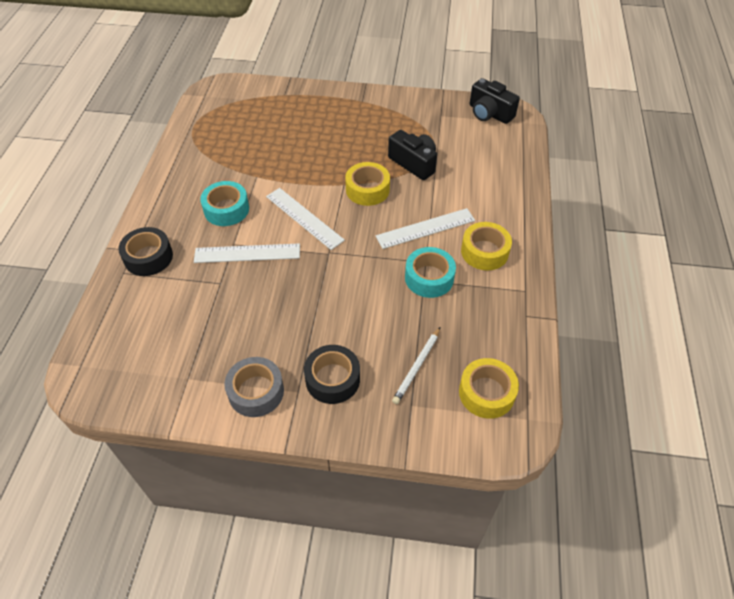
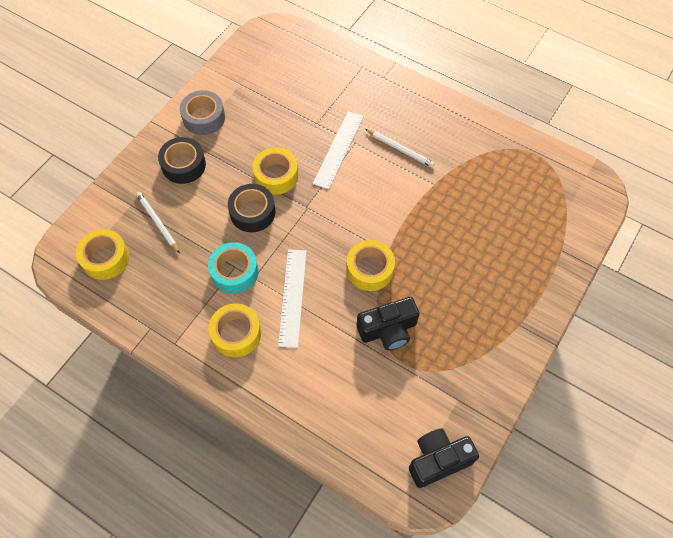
camera: 115 degrees right, 10 degrees up
black tape [118,227,173,276] -> black tape moved to [228,184,275,232]
turquoise tape [200,181,249,226] -> white pencil [365,129,435,168]
white ruler [266,188,345,250] -> none
none -> yellow tape [252,148,298,195]

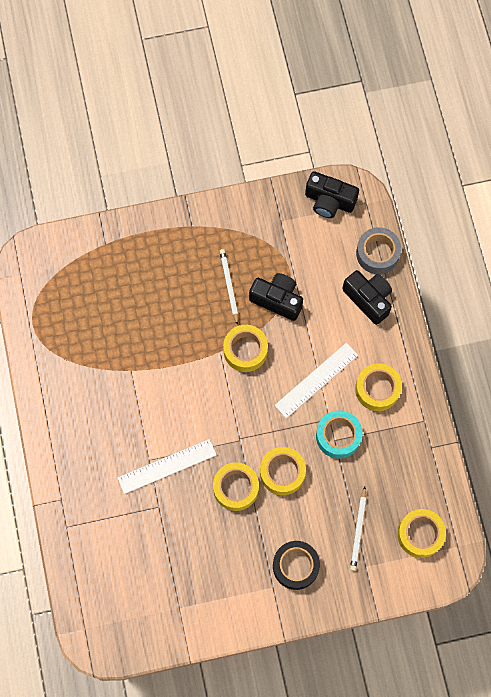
camera: 135 degrees left, 10 degrees up
grey tape [180,90,225,135] -> grey tape moved to [356,227,401,274]
black tape [228,184,275,232] -> yellow tape [260,447,306,495]
white pencil [365,129,435,168] -> white pencil moved to [220,249,238,325]
none -> black camera [342,270,392,325]

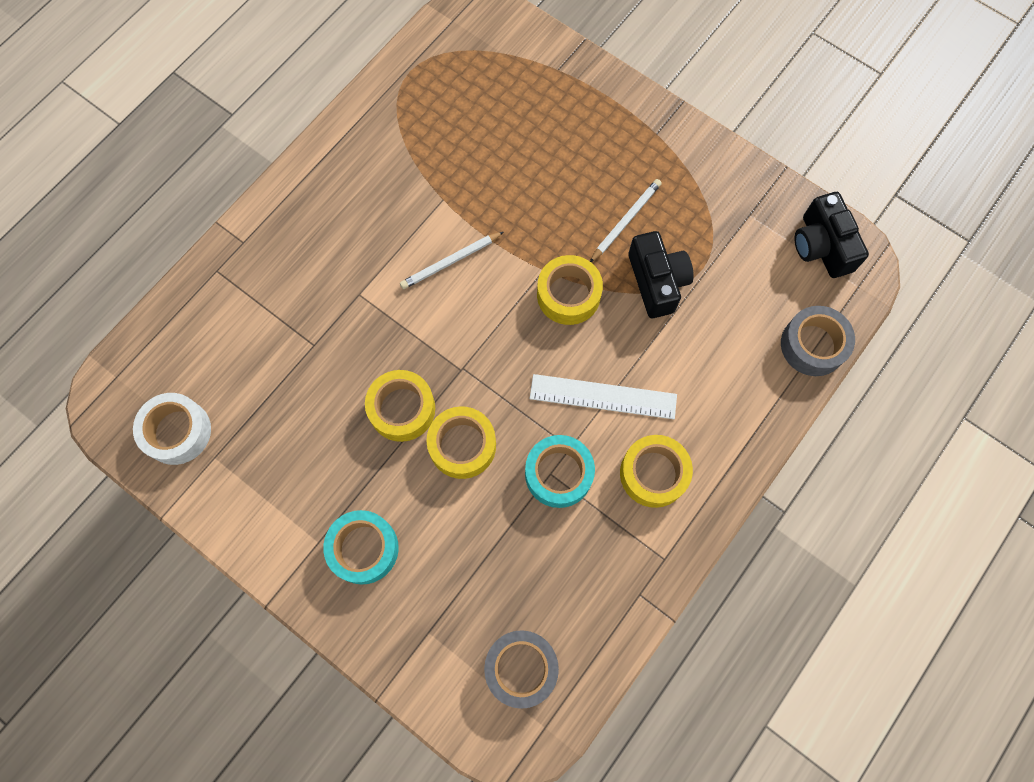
camera: 50 degrees right, 0 degrees up
white ruler [118,439,217,494] -> none
black tape [273,541,320,590] -> turquoise tape [323,510,399,585]
black camera [342,270,392,325] -> none
white pencil [350,487,366,571] -> white pencil moved to [400,232,503,289]
yellow tape [397,509,446,558] -> grey tape [484,630,559,709]
none -> white tape [133,393,211,465]

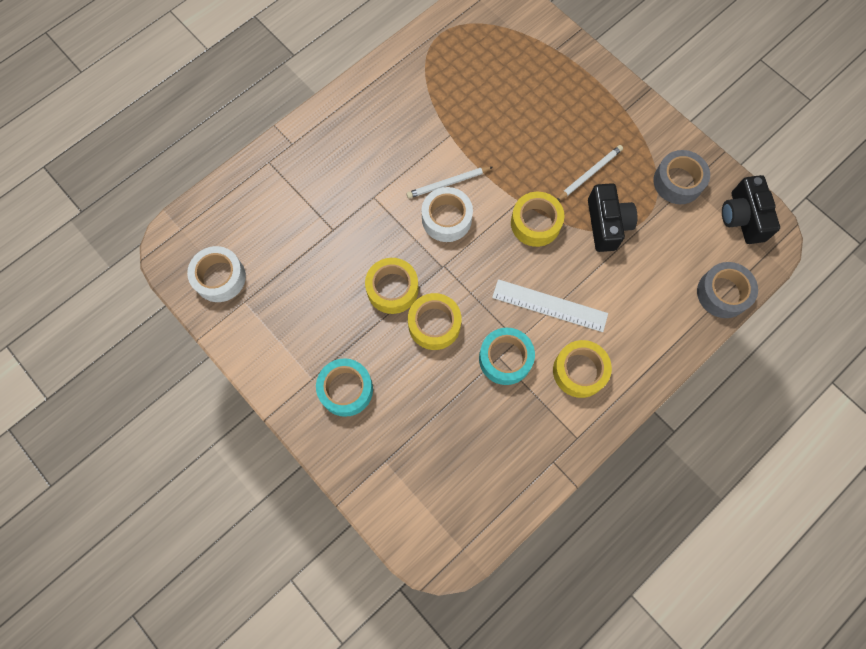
camera: 10 degrees right, 0 degrees up
grey tape [484,630,559,709] -> grey tape moved to [653,150,710,204]
none -> white tape [422,187,473,242]

